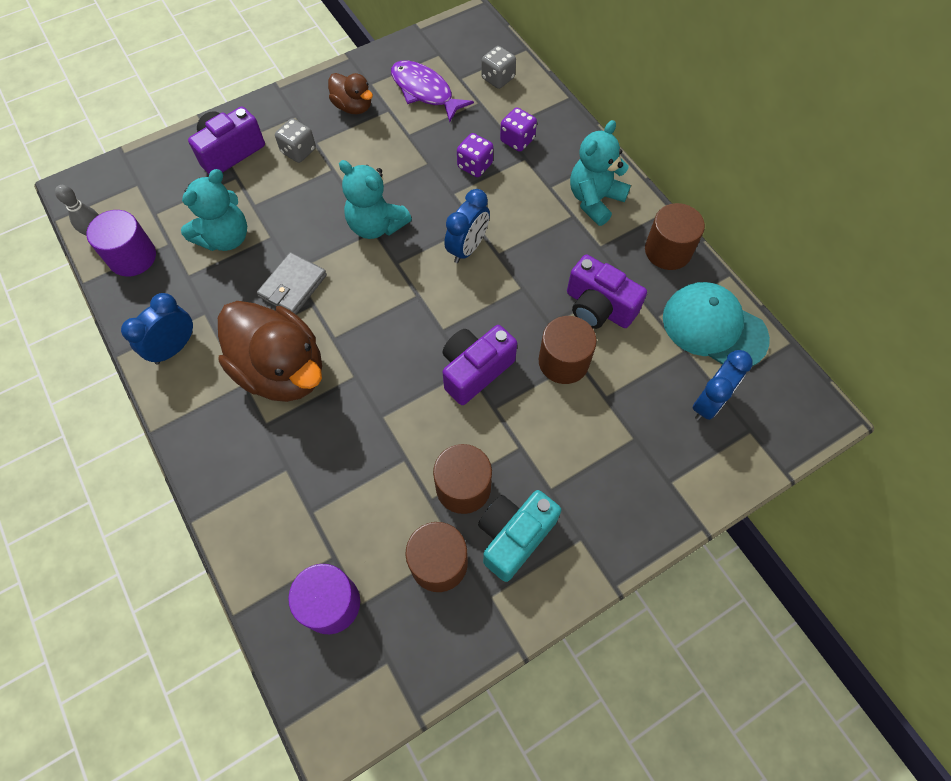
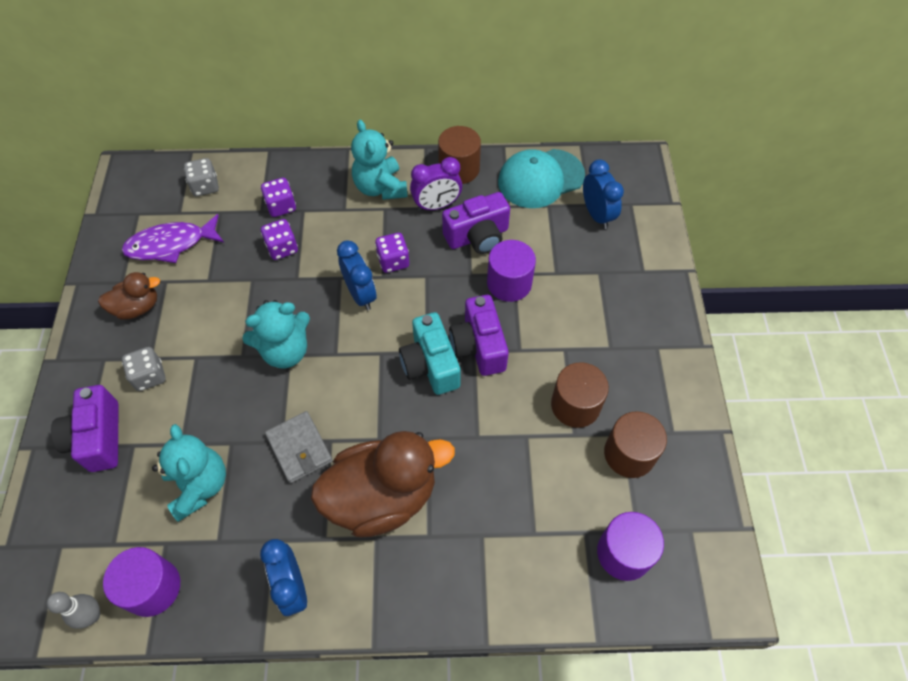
camera: 60 degrees left, 5 degrees down
turquoise camera [478,490,561,582] -> turquoise camera moved to [399,312,461,395]
brown cylinder [539,316,597,384] -> purple cylinder [487,240,536,302]
none -> purple dice [375,233,409,273]
none -> purple clock [410,157,462,211]

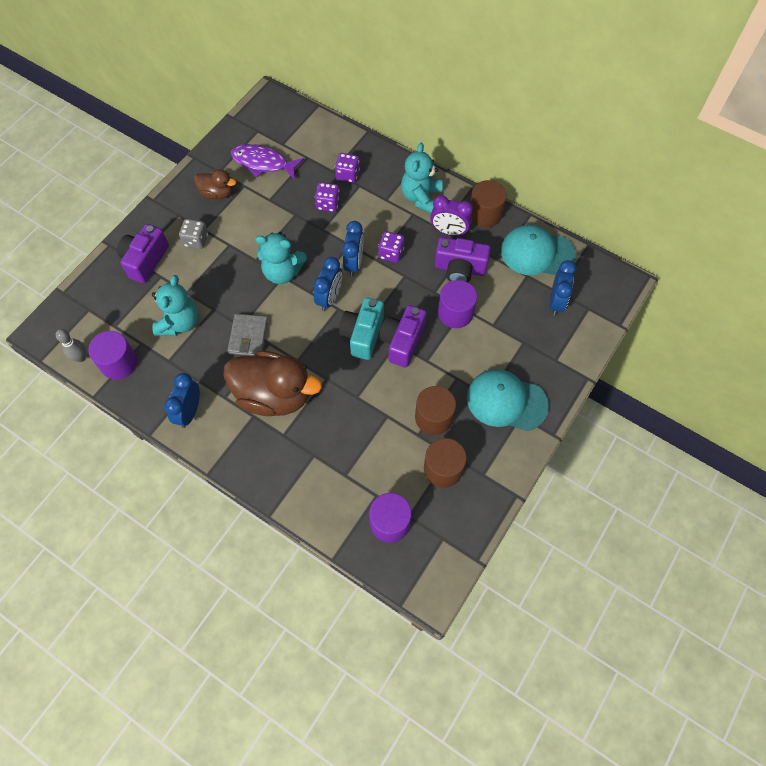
camera: 35 degrees right, 5 degrees up
grey dice [184,158,219,196] -> none
none -> blue clock [313,257,342,311]
none -> turquoise cap [467,369,549,431]

